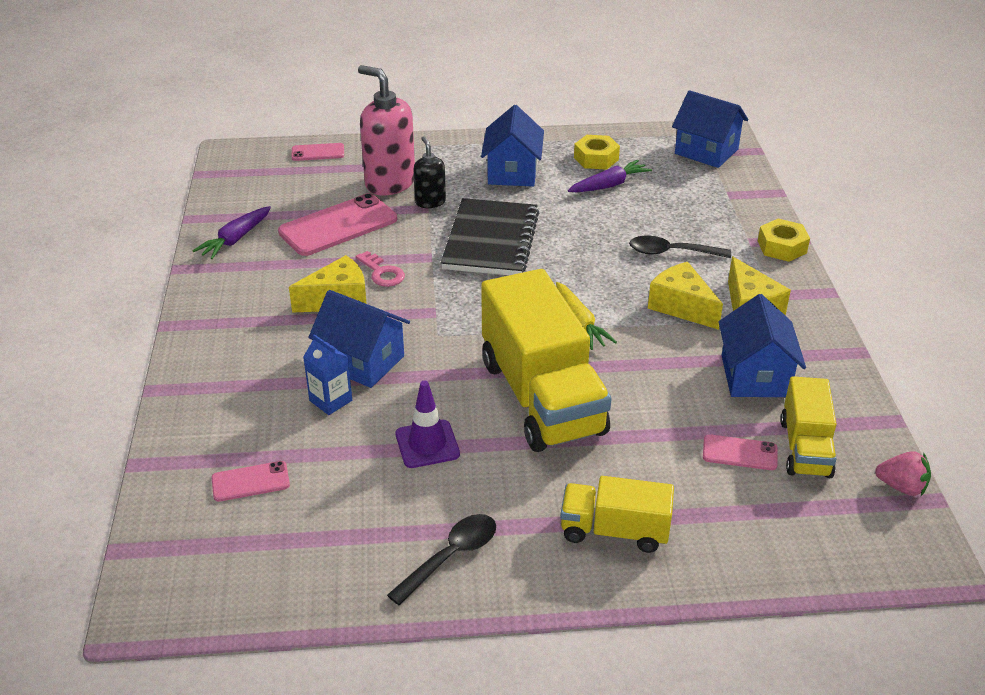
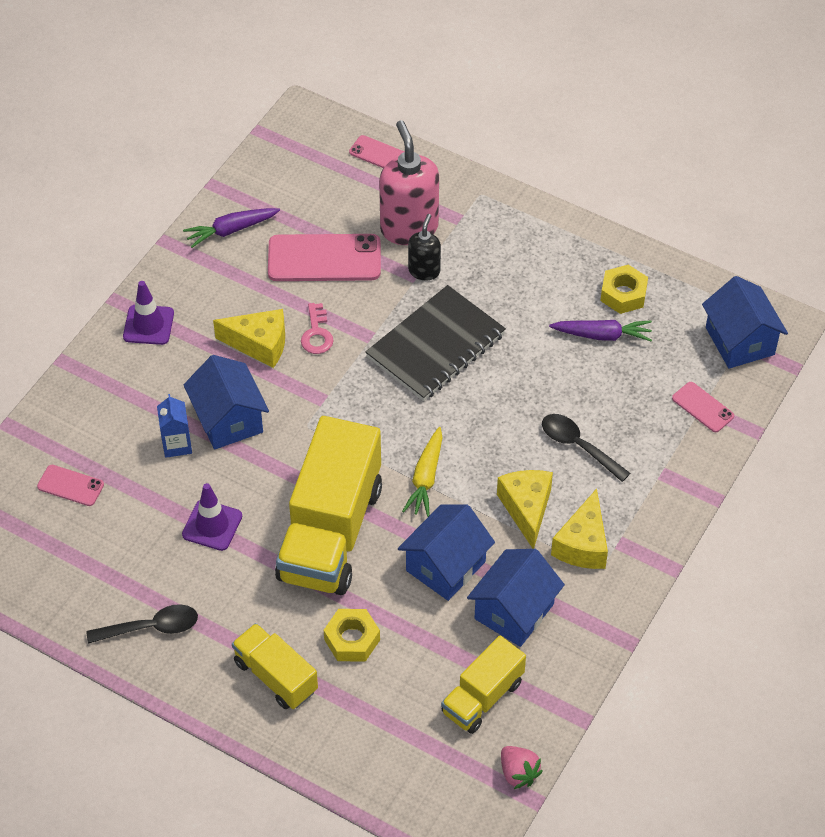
camera: 35 degrees right, 15 degrees up
blue house [481,105,544,186] -> blue house moved to [398,504,495,601]
pink phone [703,434,778,470] -> pink phone moved to [672,382,734,432]
yellow nut [758,219,810,262] -> yellow nut moved to [324,609,380,661]
none -> purple traffic cone [123,281,174,345]

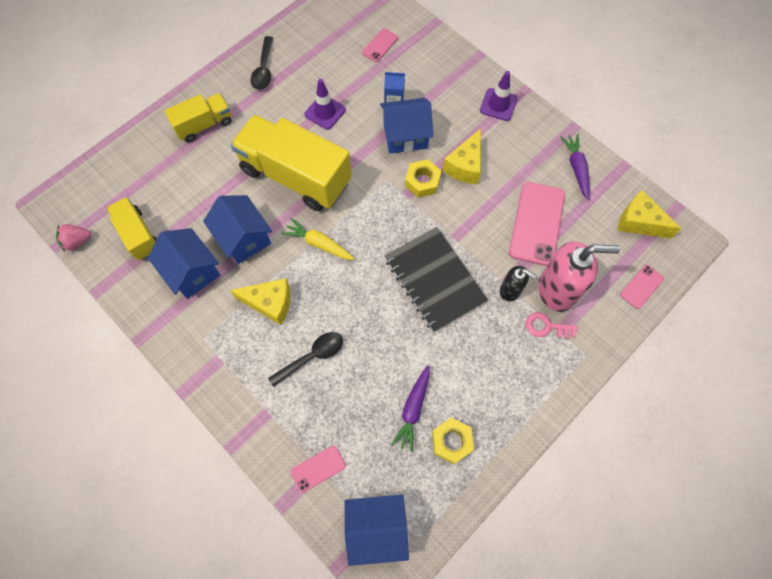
camera: 105 degrees right, 15 degrees up
pink key [301,303,333,354] -> pink key moved to [526,312,577,339]
yellow nut [324,609,380,661] -> yellow nut moved to [405,159,442,198]
yellow cheese [551,489,608,569] -> yellow cheese moved to [618,190,682,239]

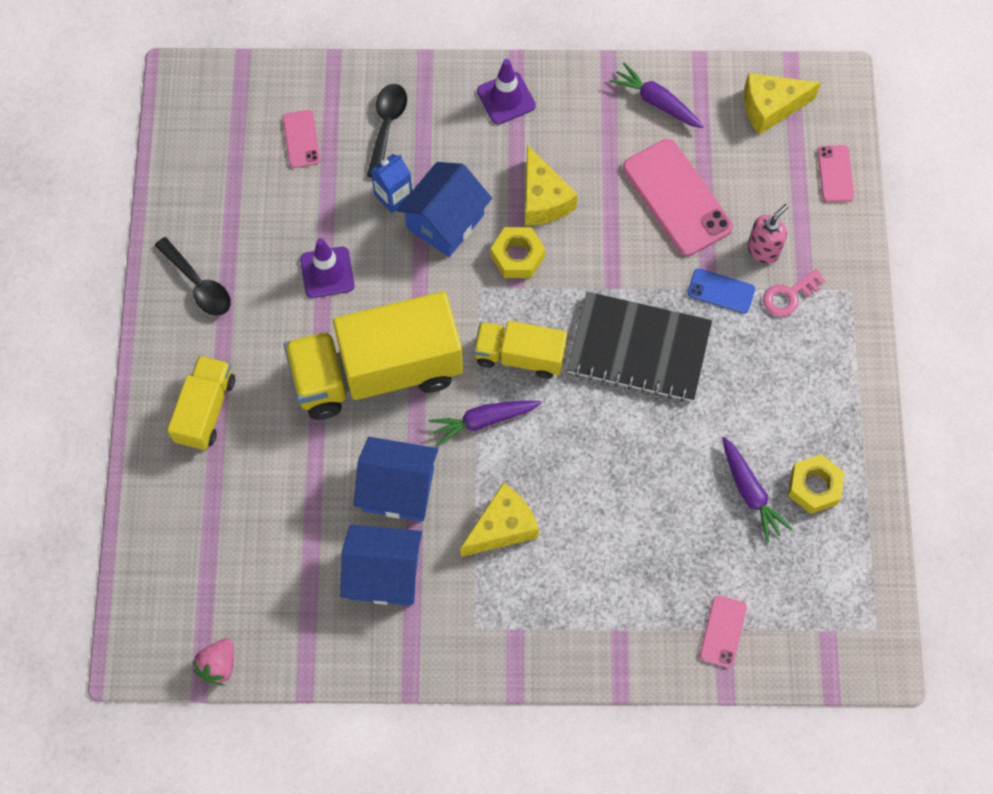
camera: 45 degrees left, 0 degrees up
yellow truck [106,197,157,260] -> yellow truck moved to [474,321,567,379]
black spoon [268,332,343,387] -> black spoon moved to [367,84,407,178]
yellow carrot [281,218,355,260] -> purple carrot [429,400,542,446]
blue house [344,495,409,566] -> none
black soap dispenser [500,266,536,301] -> blue phone [687,268,755,314]
pink soap dispenser [538,241,620,312] -> pink soap dispenser [748,204,789,264], size x0.54

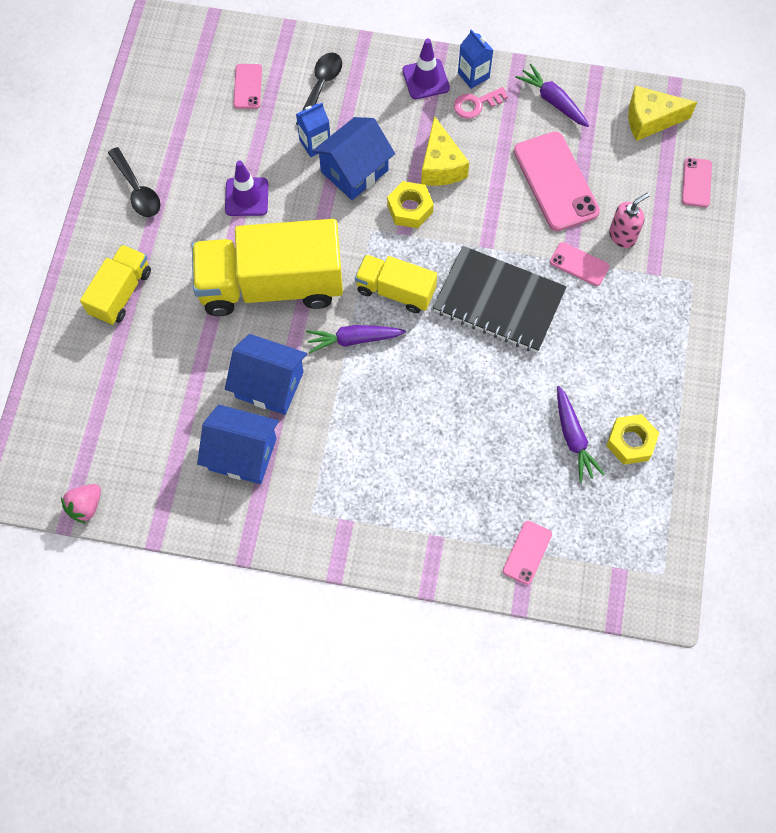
camera: 10 degrees right, 0 degrees up
yellow cheese [460,482,539,557] -> none
blue phone [687,268,755,314] -> pink phone [550,242,609,286]
pink key [763,269,825,317] -> pink key moved to [454,87,508,119]
none -> blue carton [458,29,493,89]

